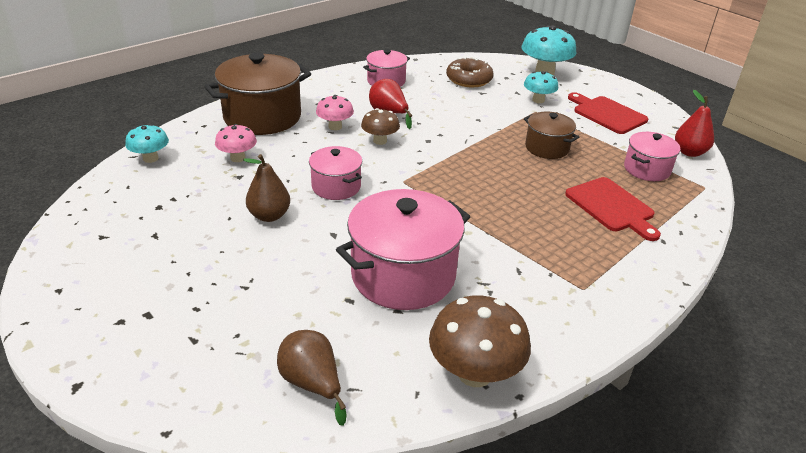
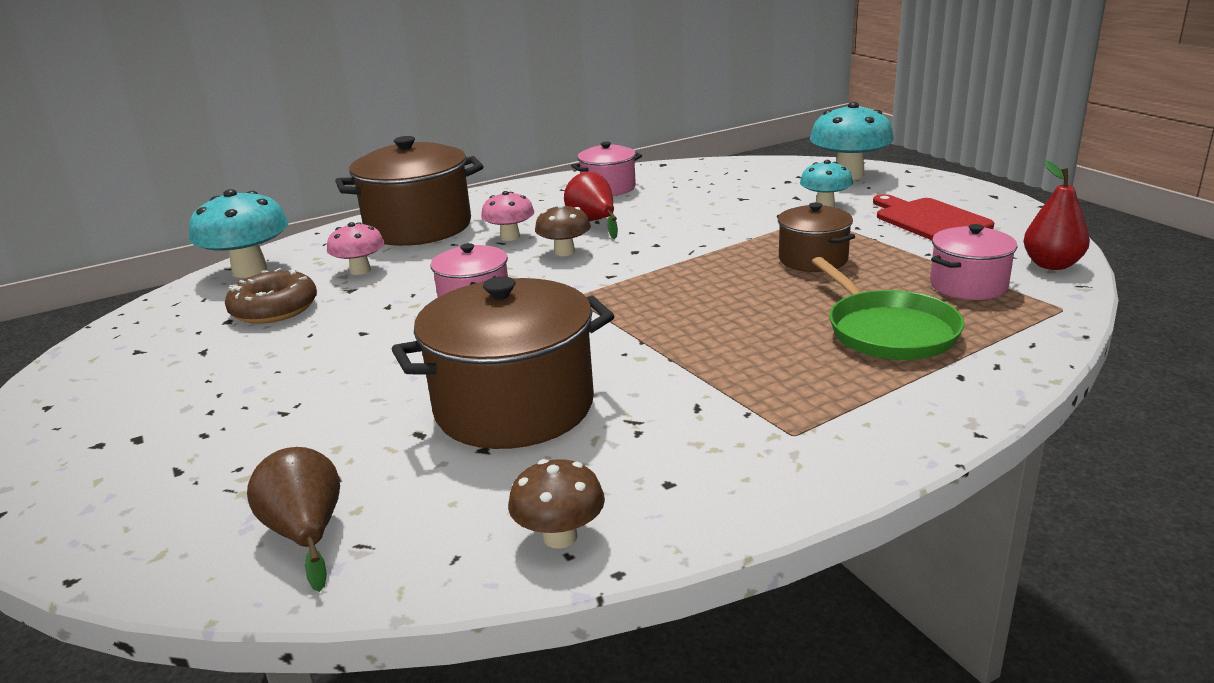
camera: 15 degrees right, 10 degrees down
turquoise mushroom [125,124,169,163] -> turquoise mushroom [189,189,289,278], size x1.69
brown pear [243,154,290,222] -> none
pink pot [336,189,470,310] -> brown pot [392,277,614,449]
brown mushroom [429,295,531,387] -> brown mushroom [508,459,605,549], size x0.59
brown donut [446,57,494,87] -> brown donut moved to [225,268,317,324]
red cutting board [565,177,661,241] -> green pan [811,257,965,360]

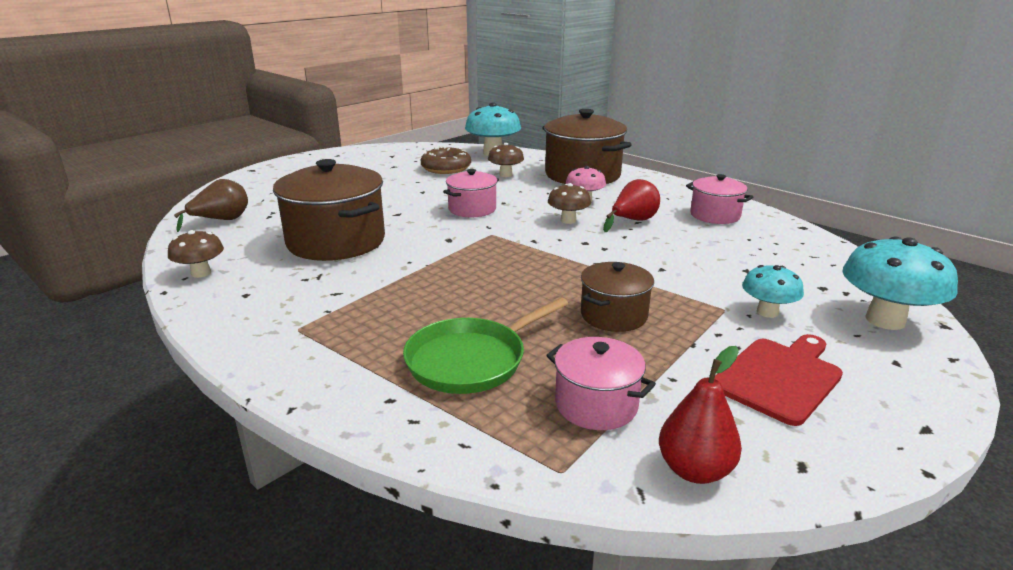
camera: 70 degrees right, 0 degrees up
pink mushroom [327,222,384,275] -> brown mushroom [488,143,524,177]

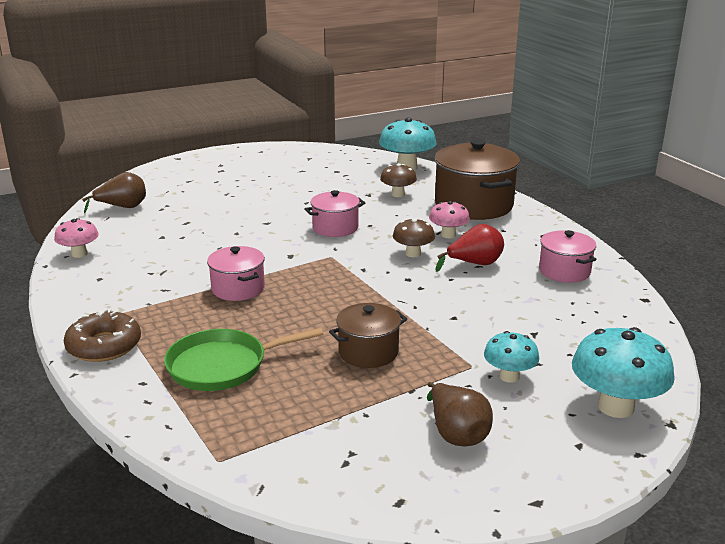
camera: 20 degrees right, 0 degrees up
brown mushroom [168,230,224,278] -> pink mushroom [54,218,99,258]
brown pot [273,159,385,261] -> none
brown donut [421,146,471,174] -> brown donut moved to [64,309,141,362]
pink pot [546,337,656,430] -> pink pot moved to [207,246,265,301]
red pear [659,346,742,484] -> none
red cutting board [715,334,843,426] -> brown pear [427,382,493,446]

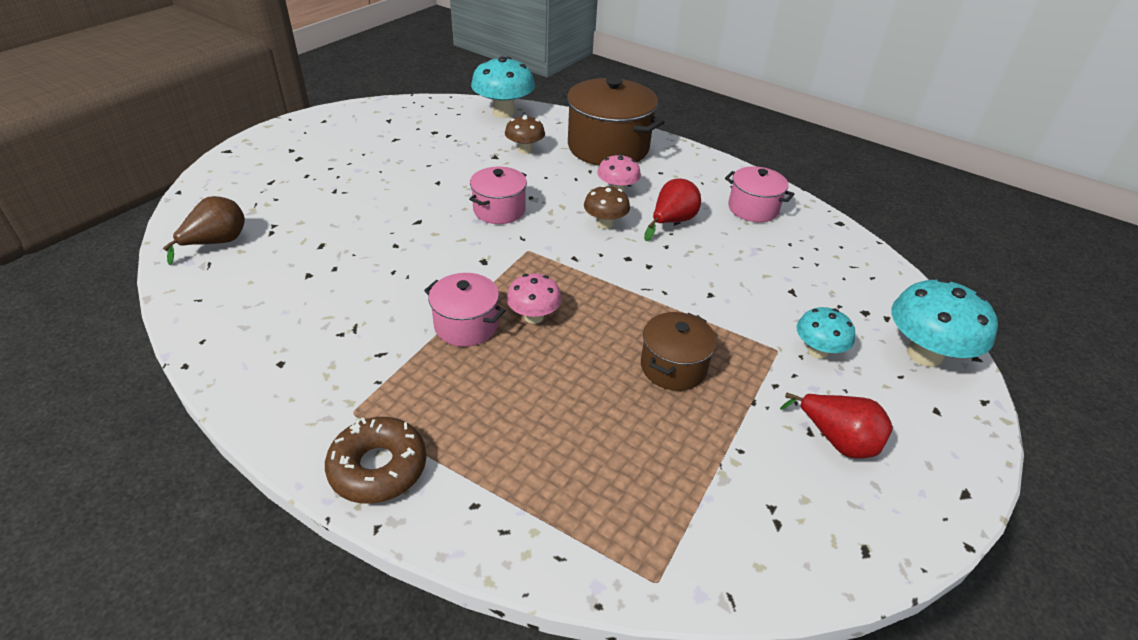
camera: 30 degrees left, 15 degrees up
pink mushroom [54,218,99,258] -> pink mushroom moved to [507,274,562,324]
green pan [164,328,323,391] -> none
brown pear [427,382,493,446] -> red pear [780,393,893,459]

